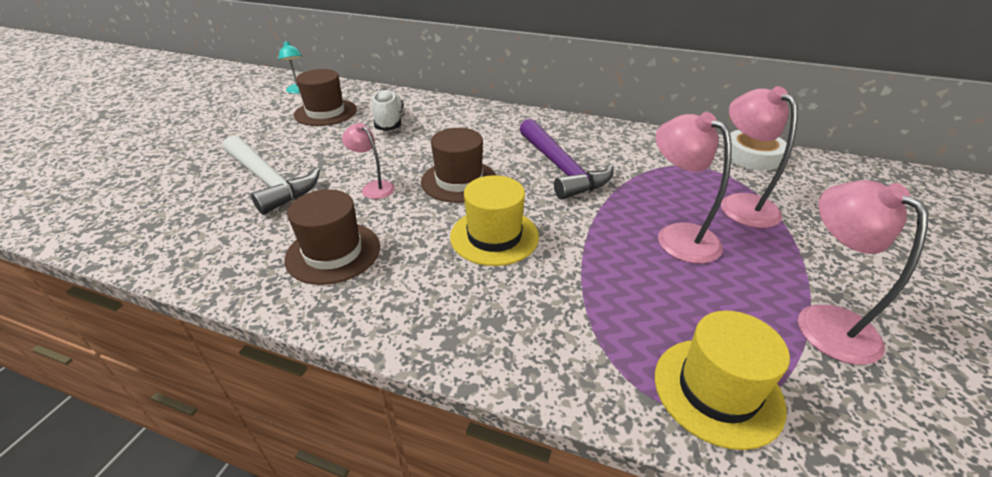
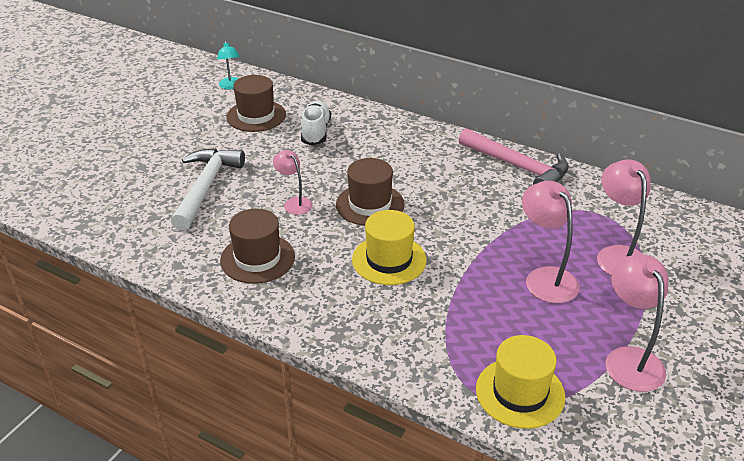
camera: 10 degrees right, 0 degrees up
white hammer [223,136,320,214] -> white hammer turned 135 degrees counterclockwise [171,148,245,231]
purple hammer [520,119,614,200] -> none
white tape [730,130,787,170] -> none
none -> pink hammer [459,128,569,185]

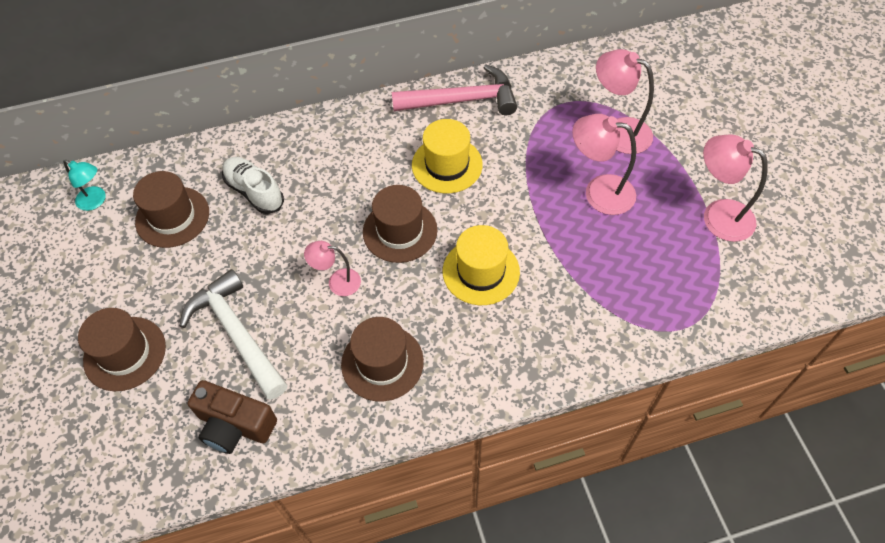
camera: 45 degrees left, 20 degrees up
yellow hat [476,335,565,429] -> yellow hat moved to [412,119,483,193]
none -> brown hat [78,308,166,391]
none -> brown camera [188,380,277,454]

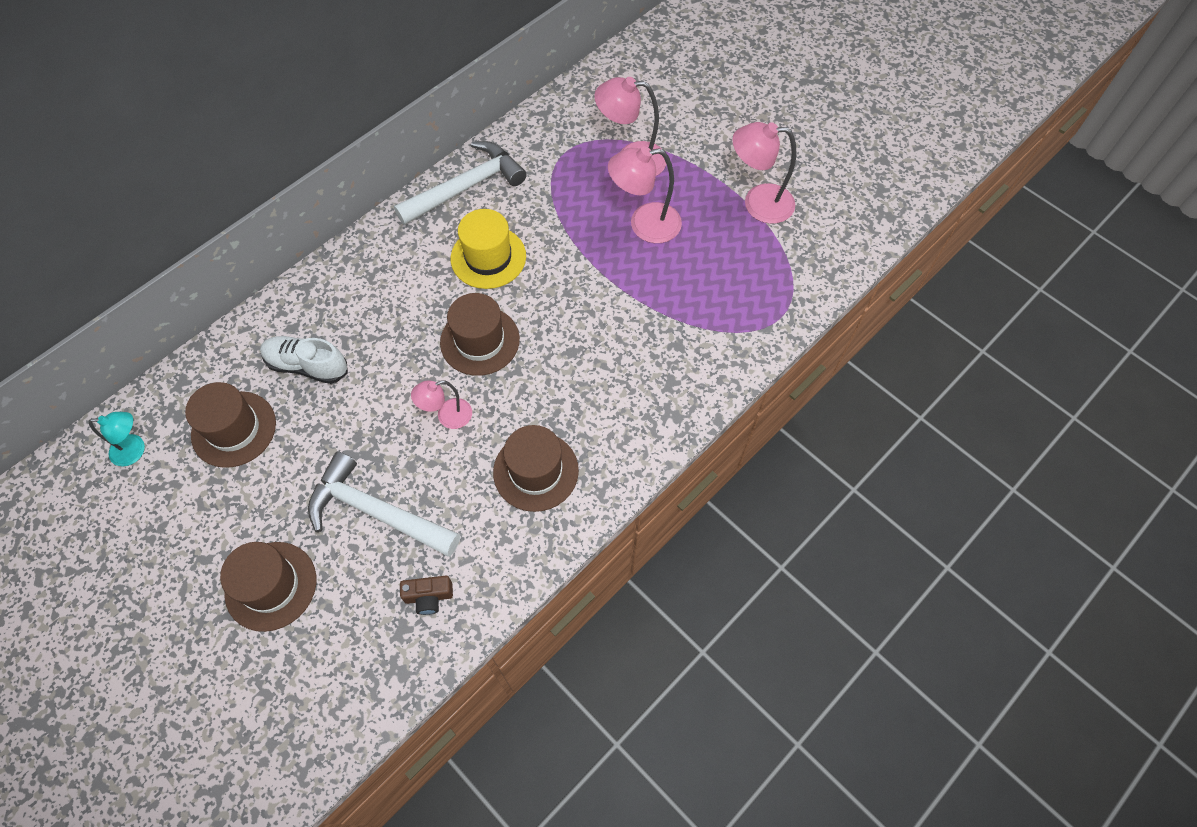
camera: 30 degrees left, 5 degrees up
brown camera [188,380,277,454] -> brown camera [400,576,453,615], size x0.58
pink hammer [392,65,517,115] -> white hammer [394,141,527,225]
yellow hat [443,225,520,305] -> none

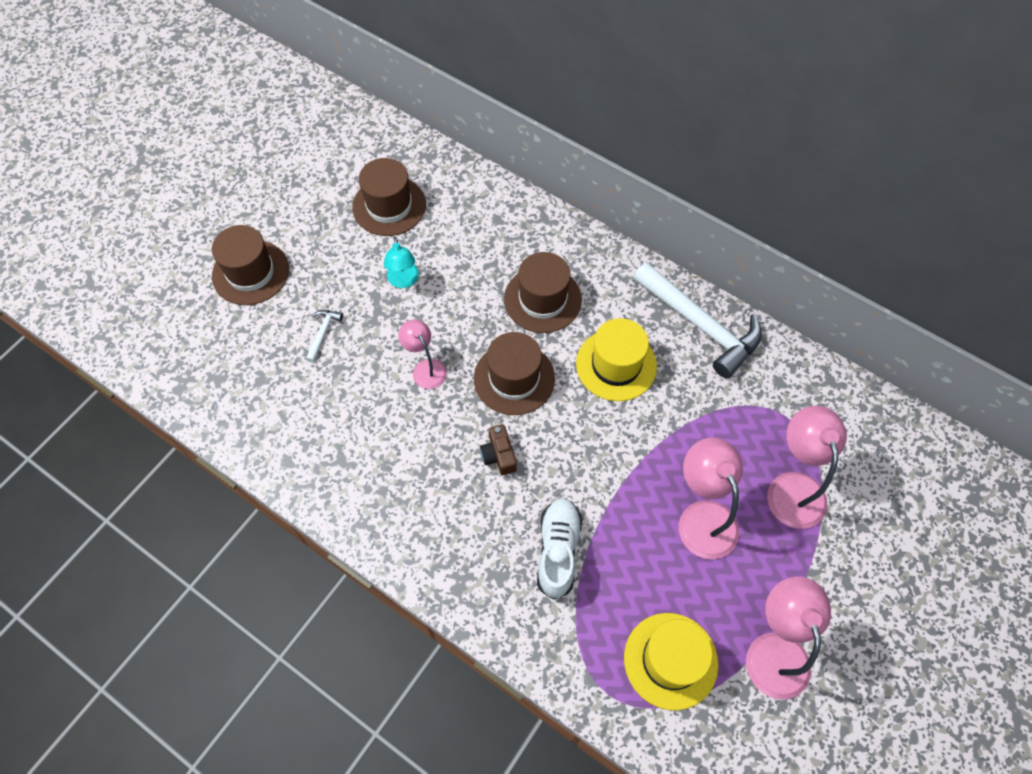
camera: 80 degrees right, 0 degrees up
turquoise lamp [89,412,145,466] -> turquoise lamp moved to [384,237,419,288]
white shoe [260,336,348,384] -> white shoe moved to [537,498,582,600]
white hammer [308,451,460,557] -> white hammer [306,310,343,363], size x0.41
brown camera [400,576,453,615] -> brown camera moved to [480,424,517,475]
brown hat [493,425,579,512] -> brown hat moved to [504,252,582,333]
none -> yellow hat [624,613,718,710]

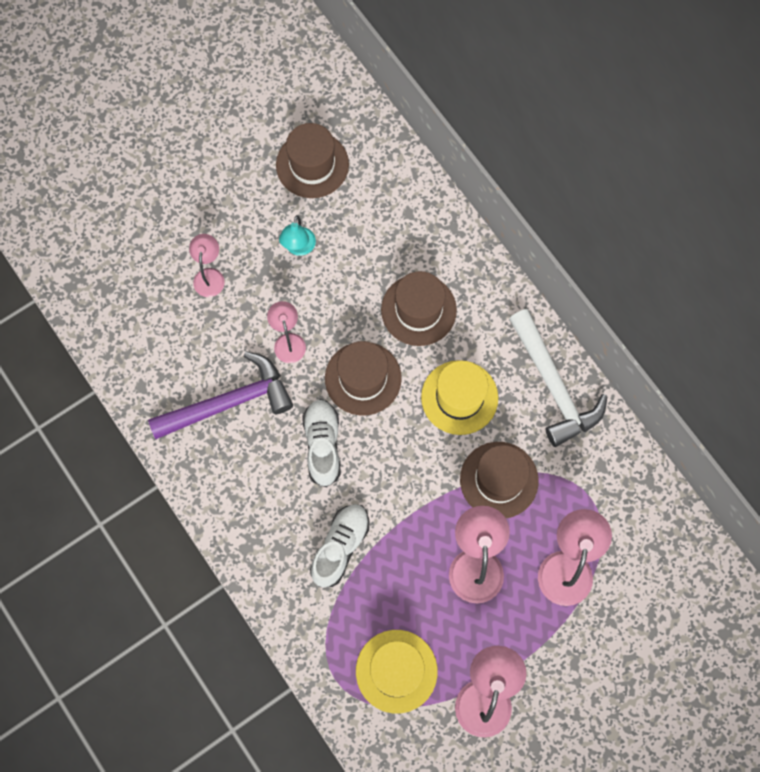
camera: 20 degrees right, 10 degrees up
brown hat [212,225,289,305] -> brown hat moved to [460,442,539,518]
white hammer [306,310,343,363] -> pink lamp [189,234,225,297]
brown camera [480,424,517,475] -> white shoe [302,399,340,487]
none -> purple hammer [148,351,293,439]

